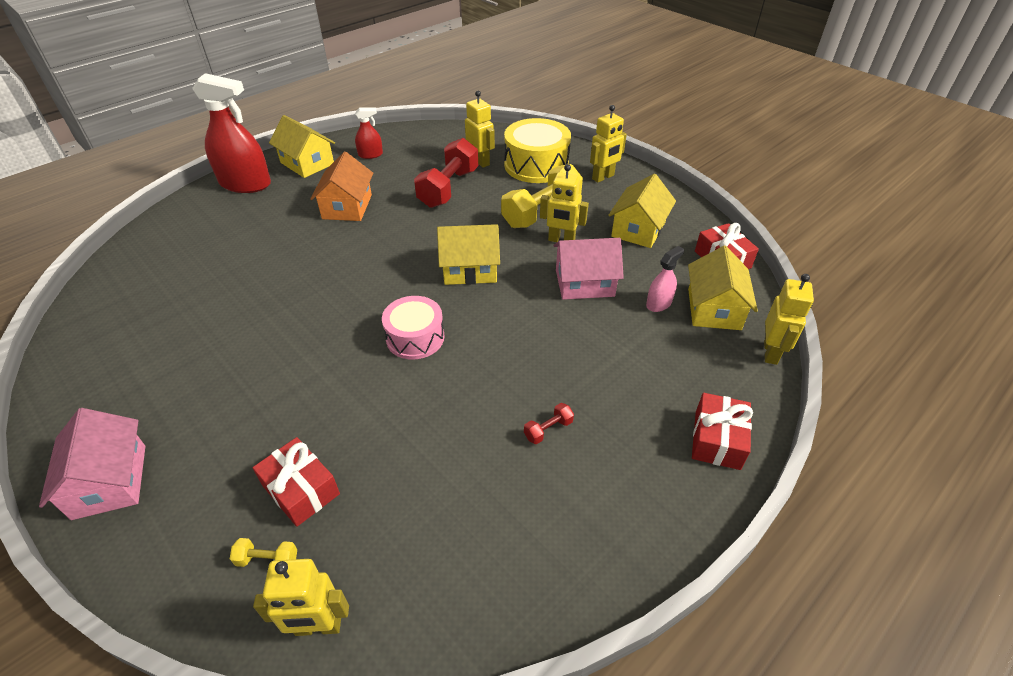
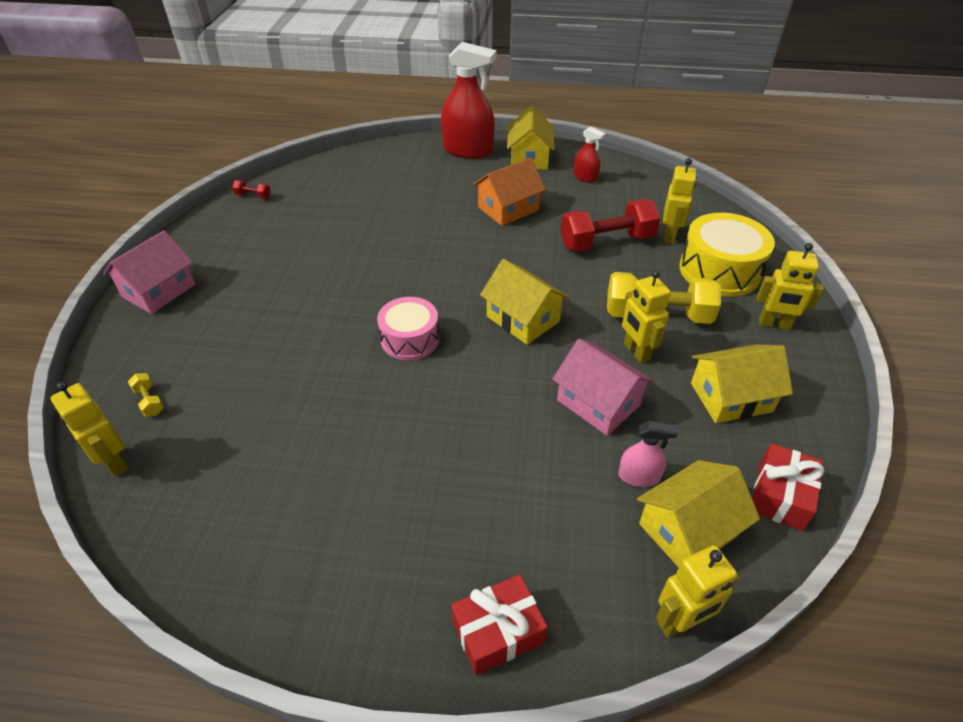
camera: 50 degrees right, 0 degrees up
red spray bottle [192,73,271,193] -> red spray bottle turned 45 degrees counterclockwise [441,42,496,159]
red gift [253,437,340,527] -> none
red dumbbell [524,403,574,444] -> red dumbbell moved to [232,180,271,199]

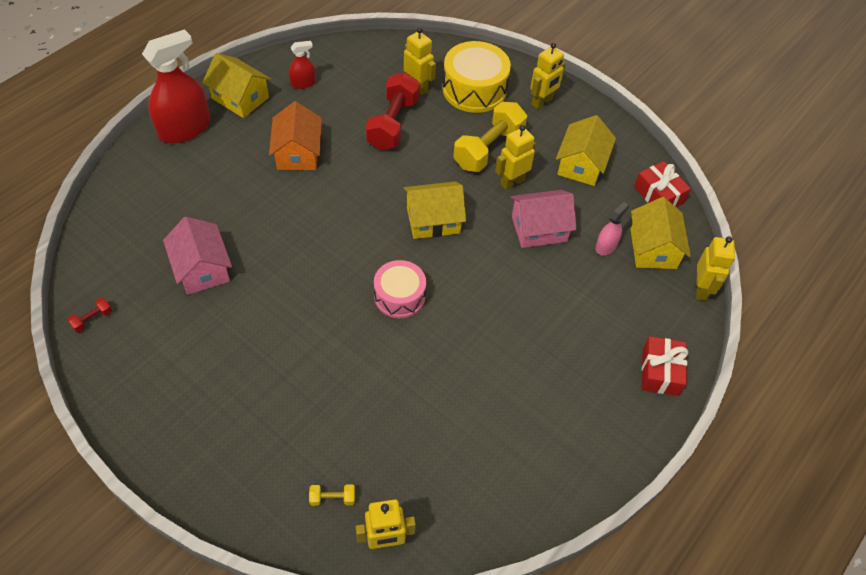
camera: 60 degrees left, 10 degrees up
pink house [103,230,195,314] -> pink house moved to [163,217,232,295]
yellow robot [622,270,671,363] -> yellow robot turned 135 degrees clockwise [495,125,536,190]

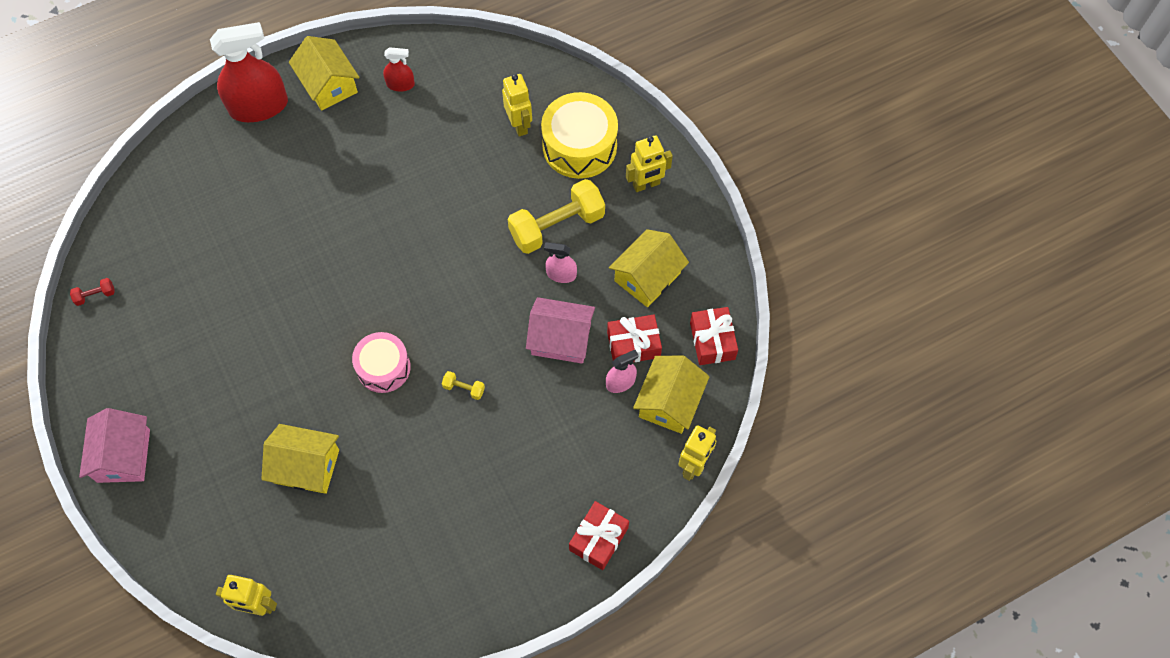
camera: 25 degrees right, 10 degrees up
pink house [163,217,232,295] -> pink house moved to [79,408,150,483]
orange house [269,101,322,170] -> none
yellow dumbbell [309,484,355,506] -> yellow dumbbell moved to [442,371,485,400]
red dumbbell [366,72,420,150] -> none
yellow house [404,181,466,239] -> yellow house moved to [261,424,339,494]
yellow robot [495,125,536,190] -> pink spray bottle [544,242,577,283]
none -> red gift [607,315,662,362]

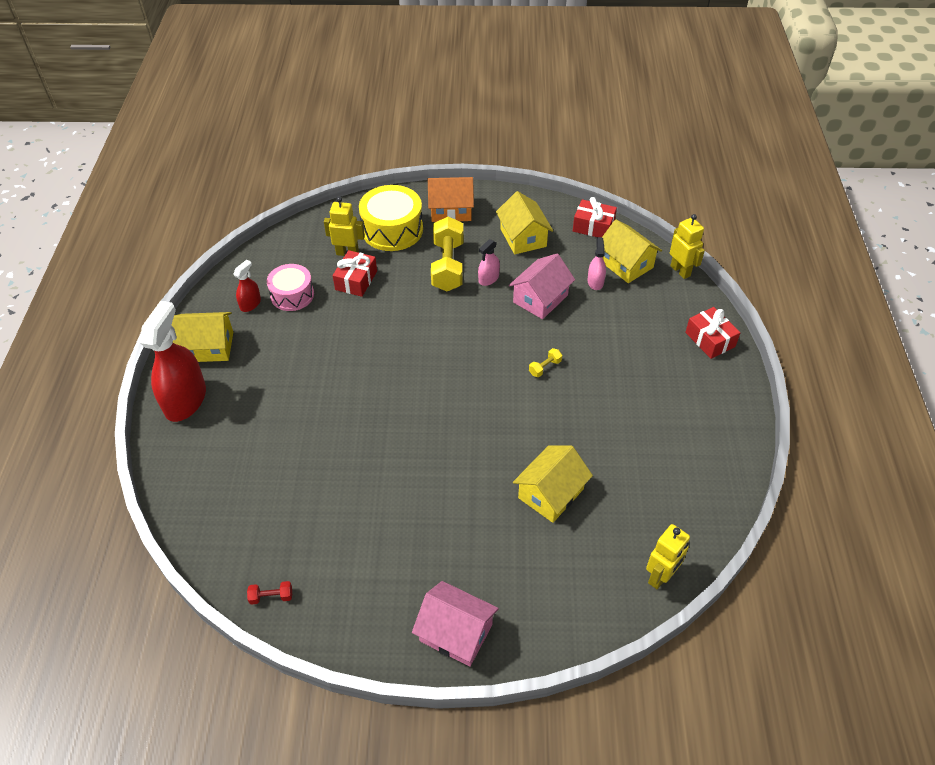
camera: 60 degrees left, 15 degrees down
red dumbbell [70,278,115,306] -> red dumbbell turned 75 degrees clockwise [247,581,292,605]
pink drum [352,332,411,393] -> pink drum moved to [267,264,314,311]
red gift [607,315,662,362] -> red gift moved to [333,250,377,297]
yellow robot [626,135,673,192] -> orange house [428,177,474,222]

